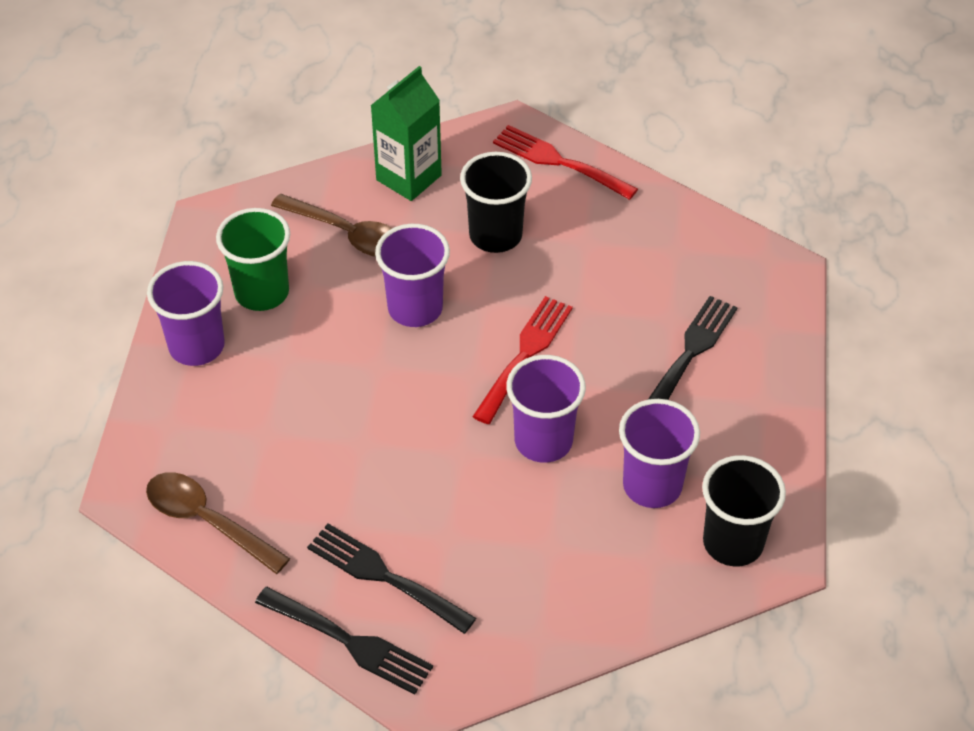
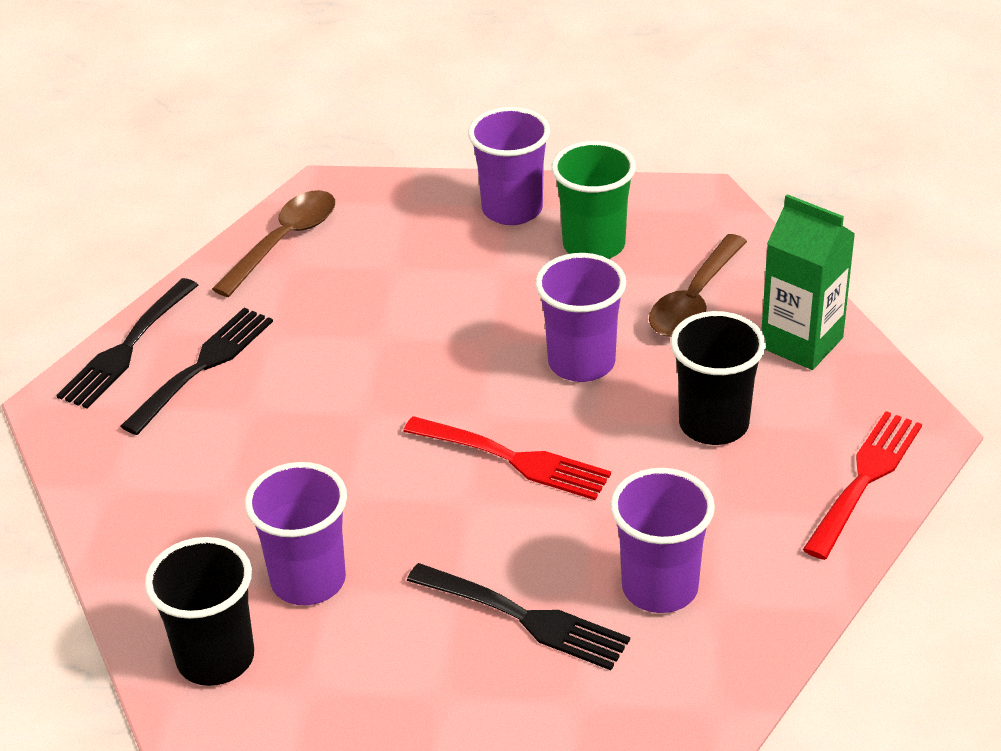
camera: 90 degrees right, 10 degrees down
purple cup [506,355,586,463] -> purple cup moved to [610,468,715,613]

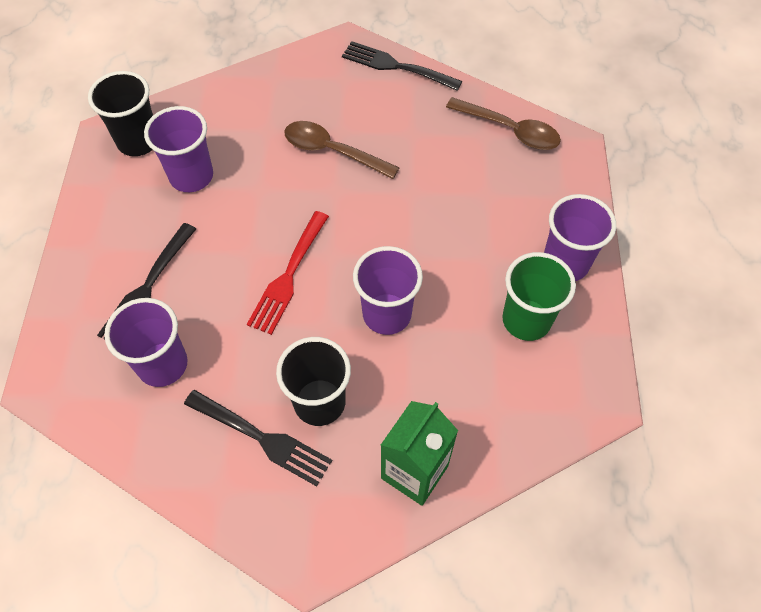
camera: 85 degrees right, 20 degrees up
black fork [121,308,273,435] -> black fork moved to [184,390,332,486]
brown spoon [649,234,747,337] -> brown spoon moved to [284,121,400,179]
red fork [803,411,922,560] -> none

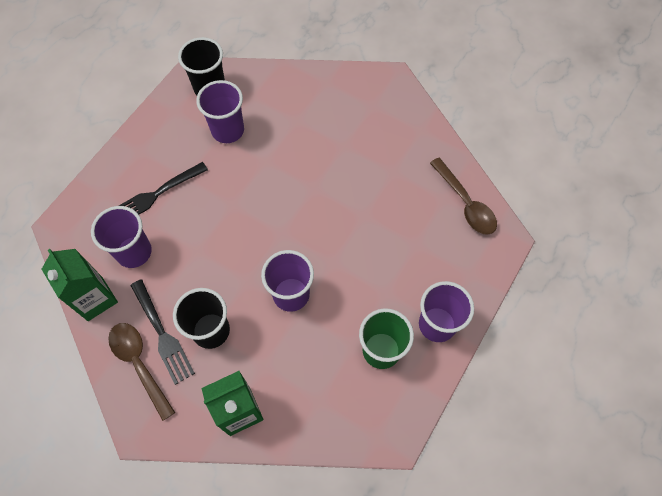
camera: 30 degrees right, 5 degrees up
red fork [247,211,329,335] -> none
brown spoon [284,121,400,179] -> brown spoon moved to [108,323,175,421]
black fork [342,41,462,91] -> none
none -> green carton [41,249,118,321]

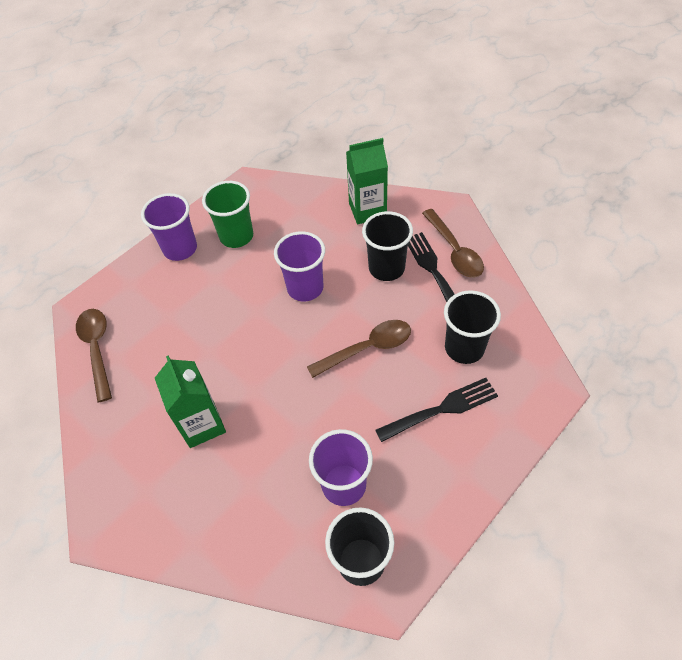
camera: 165 degrees left, 10 degrees down
green carton [41,249,118,321] -> green carton moved to [155,356,226,448]
purple cup [91,206,152,268] -> black cup [444,290,501,364]
none -> brown spoon [307,320,411,378]

